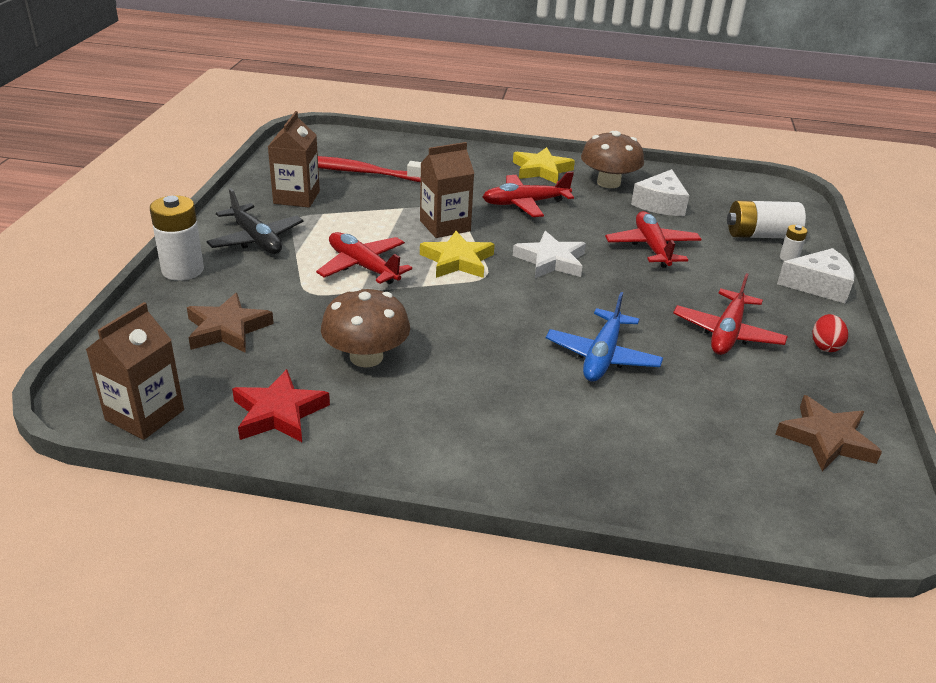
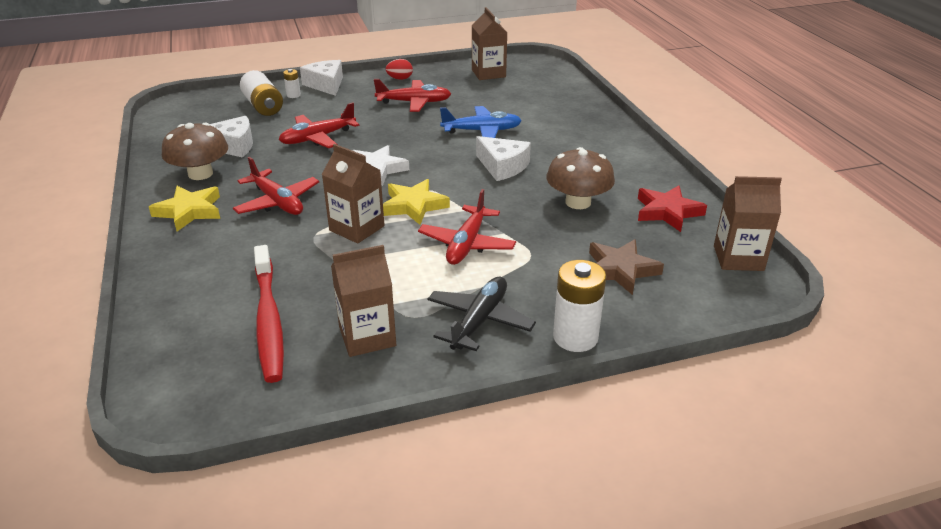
camera: 115 degrees left, 0 degrees up
brown star [775,395,882,471] -> brown carton [472,7,507,80]
none -> white cheese [476,136,531,181]

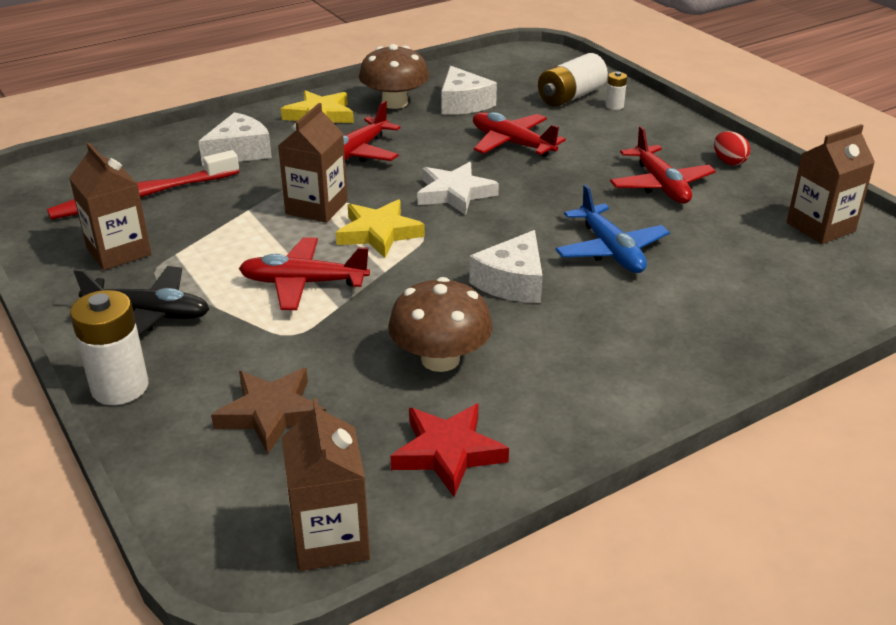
camera: 75 degrees right, 0 degrees up
white cheese [300,60,343,96] -> white cheese moved to [198,112,272,166]

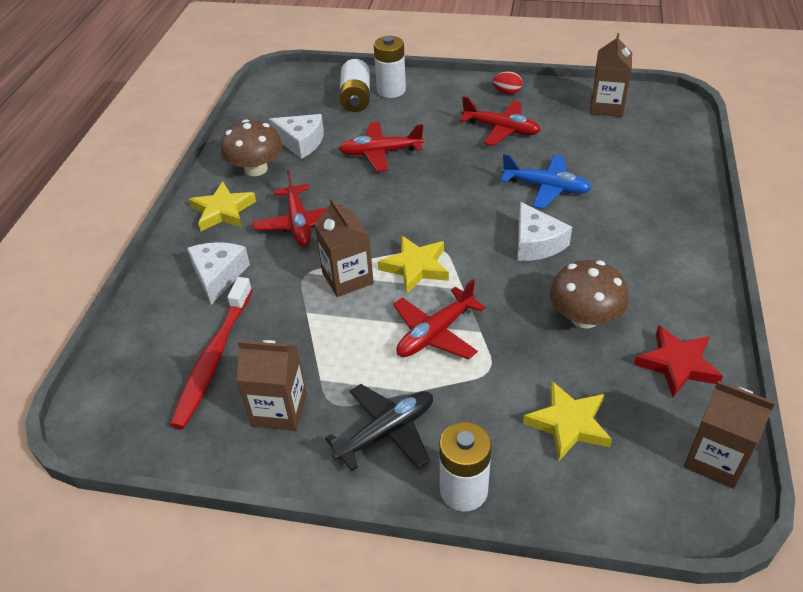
camera: 45 degrees left, 10 degrees up
brown star [211,368,326,454] -> yellow star [523,381,612,461]
white star [417,162,499,215] -> none
white battery [606,71,627,110] -> white battery [374,36,406,98], size x2.02

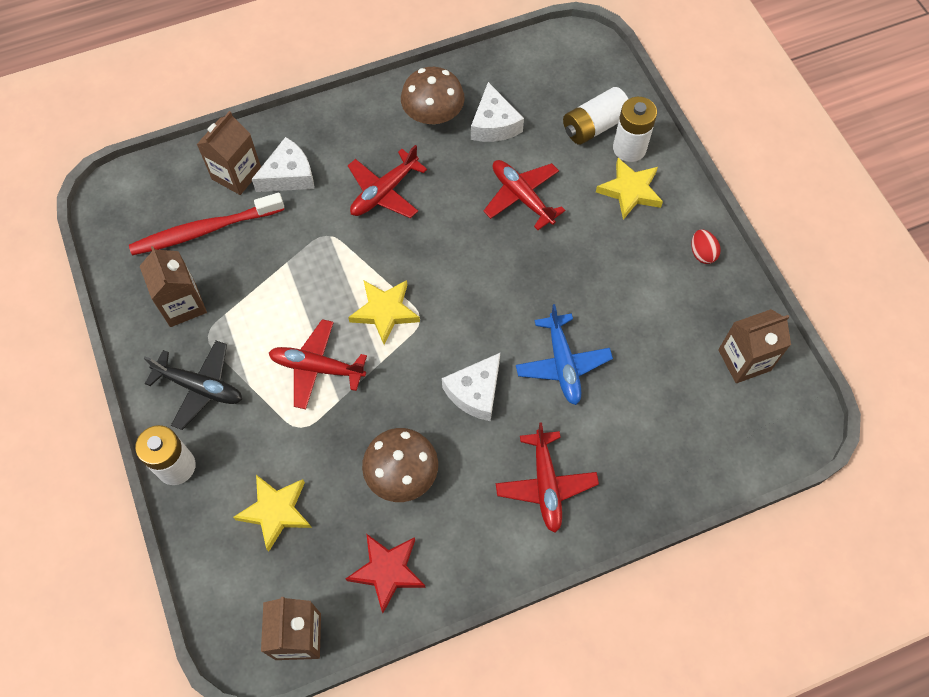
camera: 55 degrees right, 20 degrees up
yellow star [189,182,256,231] -> yellow star moved to [596,158,663,220]
brown carton [314,198,374,297] -> brown carton moved to [196,111,261,195]
red plane [459,96,541,146] -> red plane moved to [496,422,599,533]

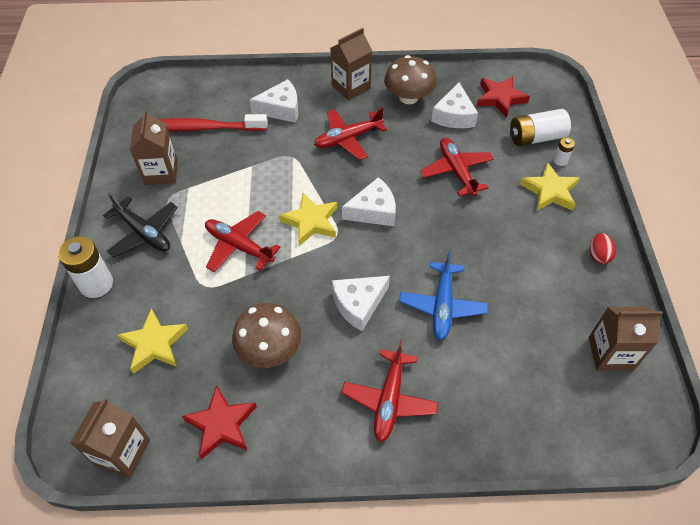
camera: 20 degrees right, 10 degrees down
brown carton [196,111,261,195] -> brown carton moved to [331,28,372,100]
white battery [613,97,657,162] -> white battery [553,137,575,166], size x0.50
none -> white cheese [342,177,396,226]
none -> red star [477,76,530,118]

